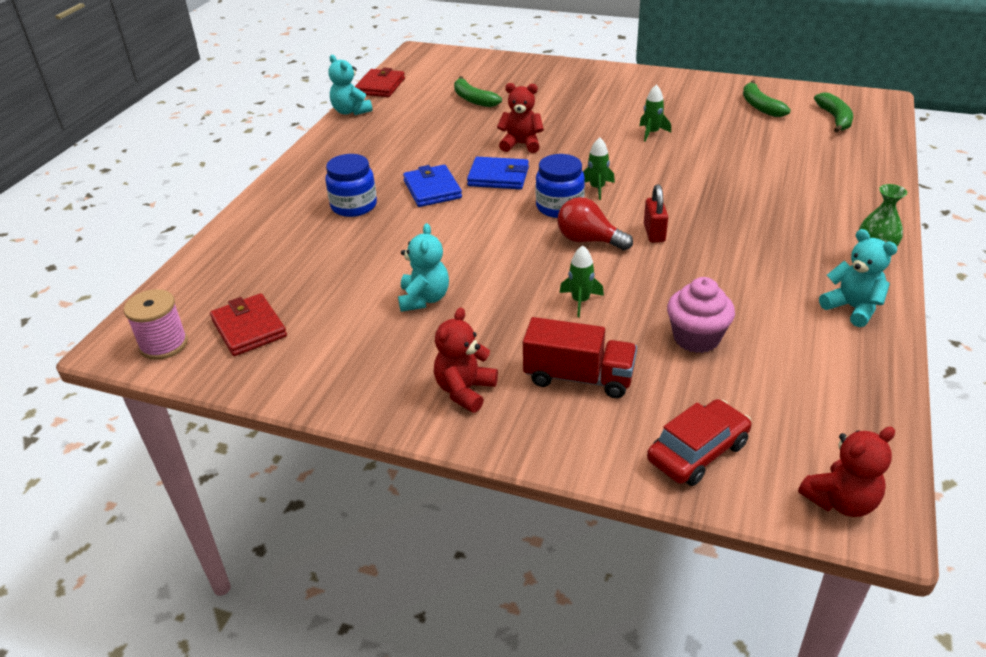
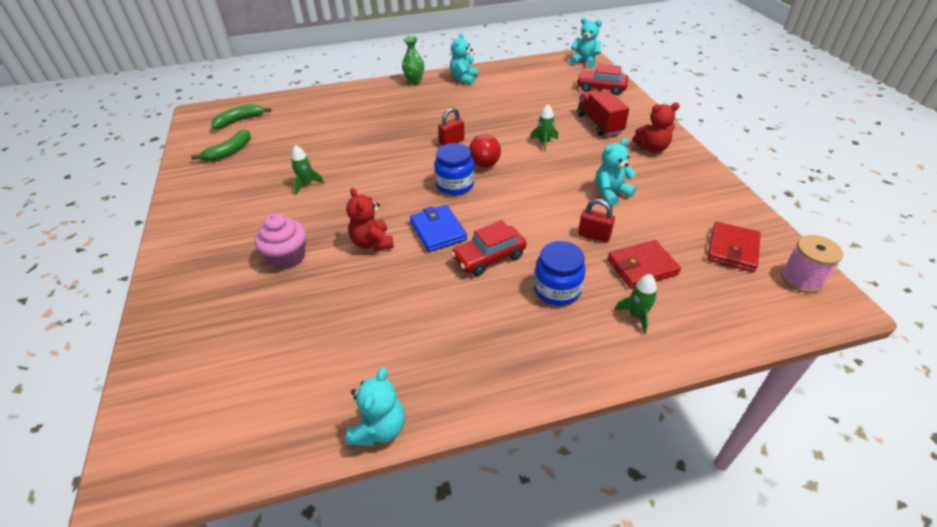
camera: 125 degrees left, 5 degrees up
red wallet [355,68,405,97] -> red wallet moved to [607,240,681,289]
blue wallet [403,165,462,207] -> red car [451,220,527,276]
green banana [454,76,502,107] -> none
green rocket [583,137,615,200] -> green rocket moved to [614,274,657,334]
pink cupcake [667,277,735,353] -> pink cupcake moved to [255,213,306,269]
red teddy bear [798,427,895,517] -> turquoise teddy bear [569,18,602,68]
none -> red padlock [578,199,615,243]

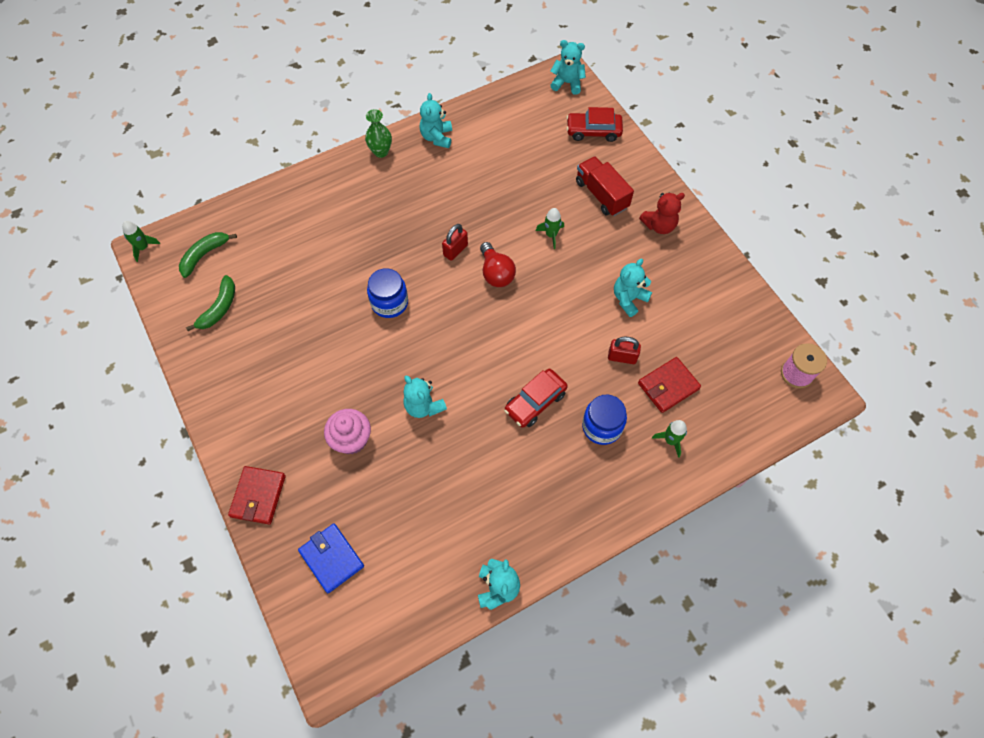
camera: 15 degrees left, 20 degrees up
green rocket [291,145,324,194] -> green rocket moved to [122,221,160,262]
red teddy bear [346,188,394,251] -> turquoise teddy bear [403,376,447,418]
blue wallet [410,205,467,252] -> blue wallet moved to [298,523,364,593]
blue jar [435,143,474,195] -> blue jar moved to [367,268,408,318]
red wallet [707,222,761,272] -> red wallet moved to [228,466,286,524]

